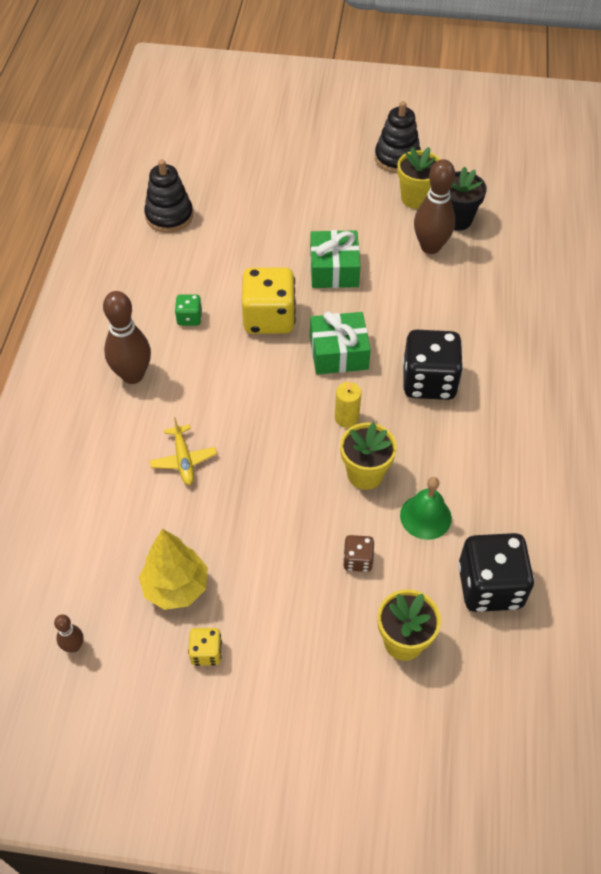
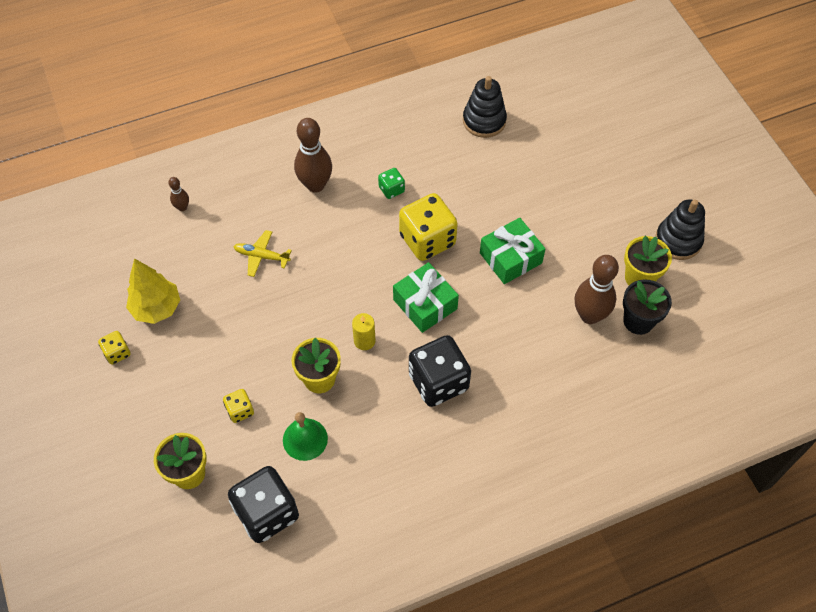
camera: 60 degrees right, 5 degrees up
brown bowling pin [54,614,83,652] -> brown bowling pin moved to [168,177,189,211]
yellow plane [149,417,217,485] -> yellow plane turned 60 degrees clockwise [233,230,292,277]
brown dice [344,535,375,572] -> yellow dice [223,389,254,423]

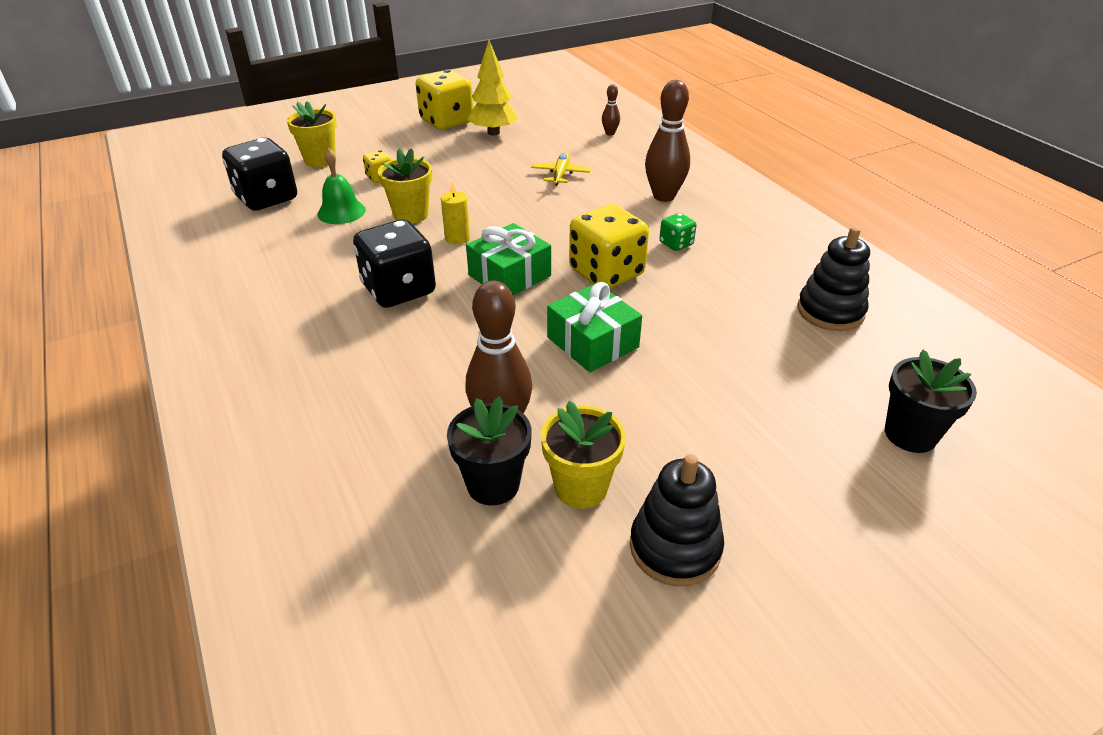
camera: 85 degrees right, 20 degrees down
yellow dice [98,331,131,365] -> yellow dice [416,70,473,130], size x2.09
none -> black flower pot [885,350,977,453]

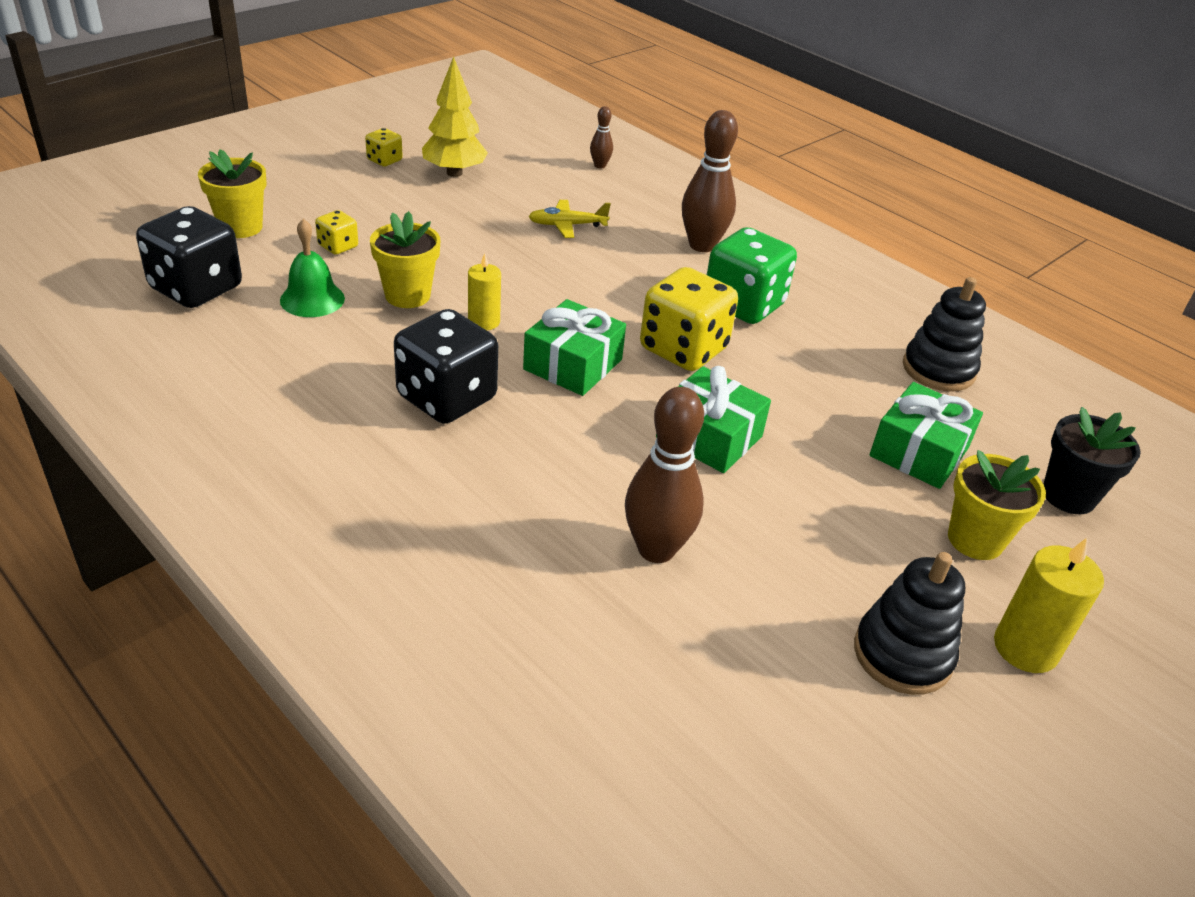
camera: 20 degrees left, 0 degrees up
yellow dice [416,70,473,130] -> yellow dice [365,128,403,167], size x0.48
black flower pot [447,397,532,505] -> none
yellow plane [531,152,591,186] -> yellow plane turned 90 degrees counterclockwise [528,200,611,238]
yellow flower pot [541,401,626,509] -> yellow flower pot moved to [948,450,1046,560]
green dice [659,213,697,251] -> green dice [707,227,797,324], size x2.09
none -> green gift [869,382,983,489]
none -> yellow candle [994,538,1104,673]

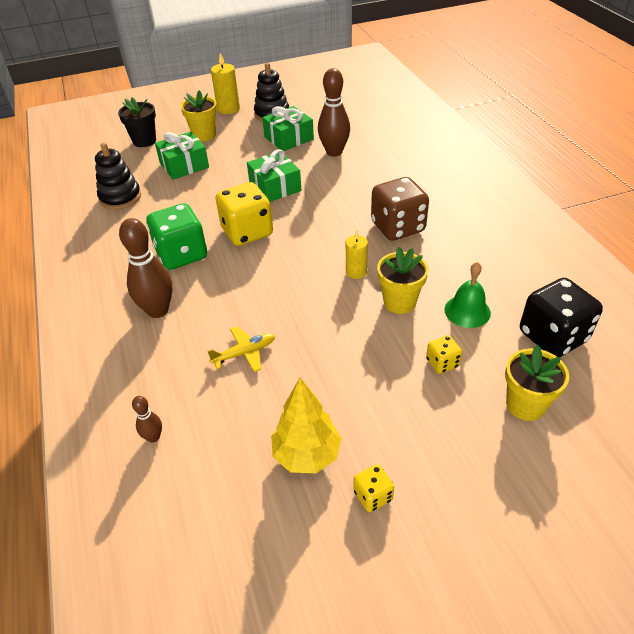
camera: 150 degrees left, 5 degrees up
black dice [394,309,498,424] -> brown dice [371,177,429,241]
green gift [523,299,626,396] -> green gift moved to [262,106,314,151]
yellow plane [528,200,611,238] -> yellow plane turned 45 degrees counterclockwise [207,326,275,372]

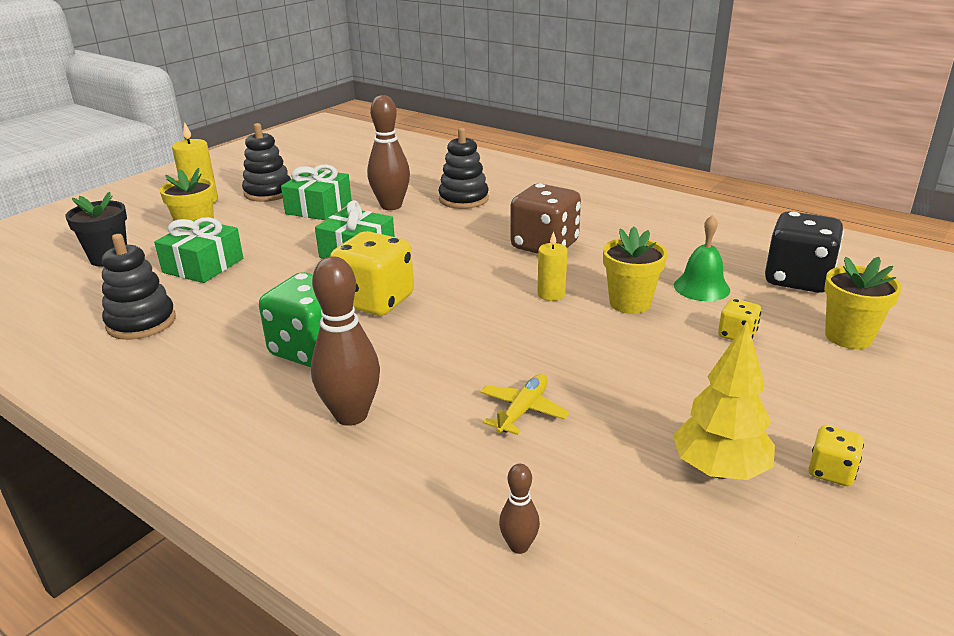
camera: 35 degrees left, 15 degrees down
none -> black stacking toy [438,128,489,209]

